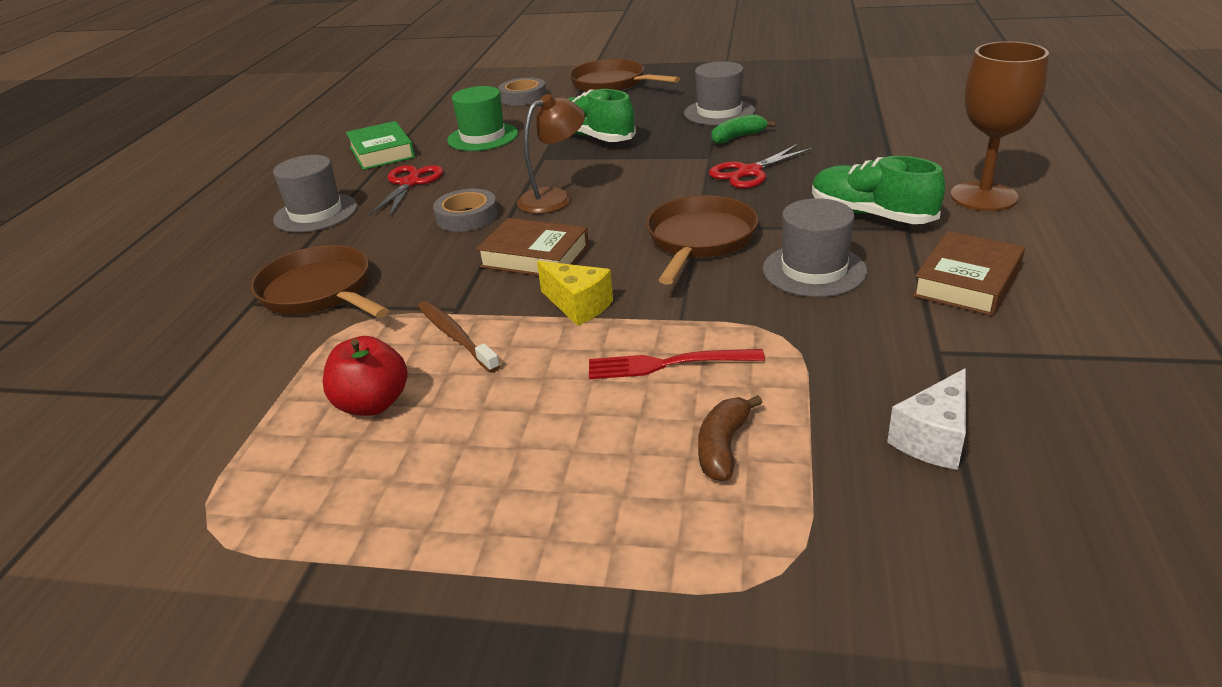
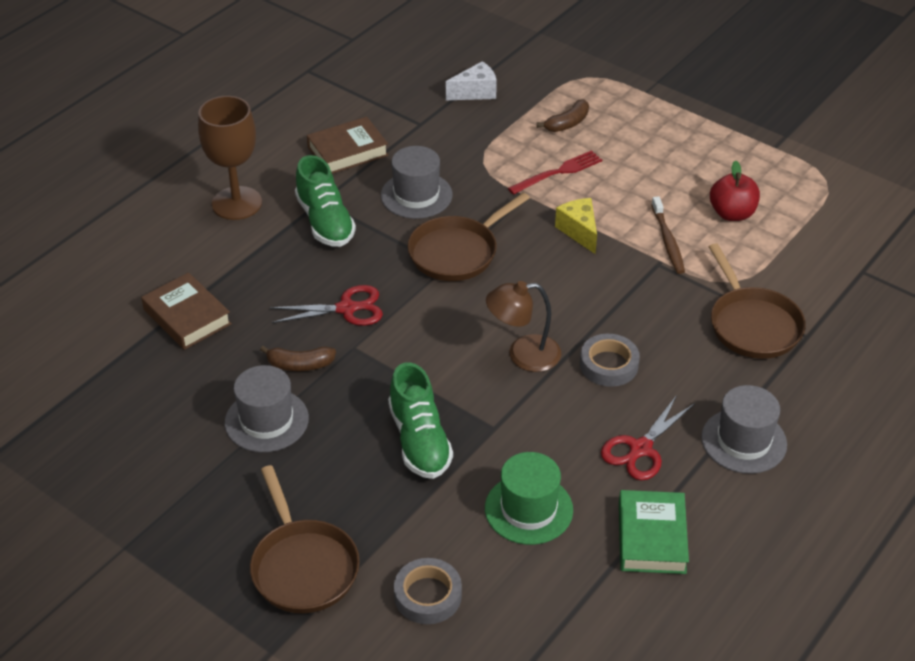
camera: 155 degrees left, 10 degrees up
brown book [476,218,589,276] -> brown book moved to [141,272,232,350]
red fork [589,349,765,379] -> red fork turned 60 degrees counterclockwise [508,150,602,195]
green banana [711,114,775,144] -> brown banana [260,346,336,371]

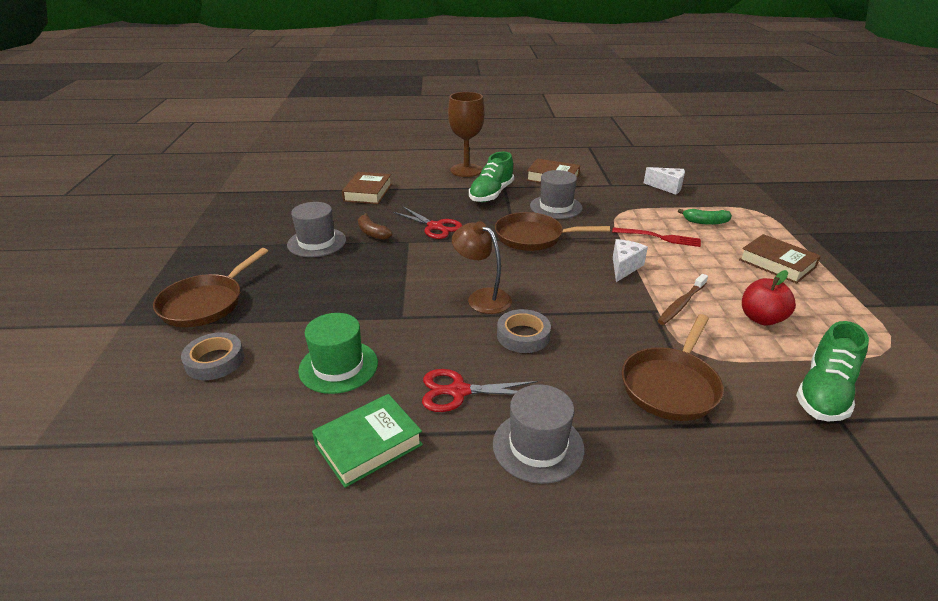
camera: 50 degrees right, 10 degrees down
green shoe [388,362,453,479] -> green shoe moved to [796,321,869,422]
brown banana [537,99,589,132] -> green banana [678,209,732,225]
yellow cheese [555,198,597,254] -> white cheese [613,239,648,282]
none -> brown book [739,234,821,284]

